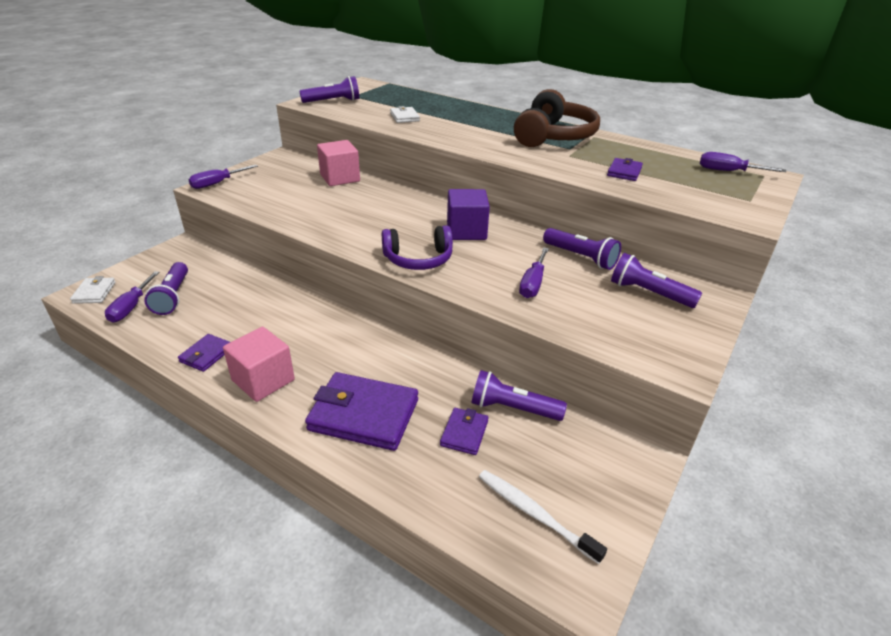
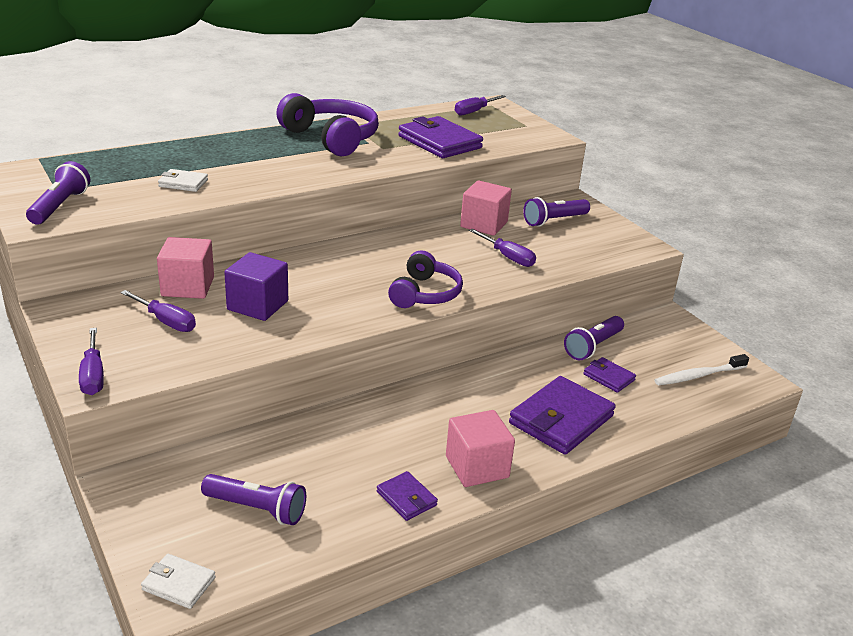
camera: 65 degrees left, 5 degrees down
purple screwdriver [105,271,159,322] -> purple screwdriver moved to [120,290,196,332]
purple cube [447,189,490,240] -> purple cube moved to [224,252,288,321]
brown headphones [514,89,600,147] -> purple headphones [276,93,379,156]
purple flashlight [543,228,621,270] -> pink cube [460,180,512,236]
purple wallet [607,158,643,181] -> purple wallet [398,116,483,158], size x1.99

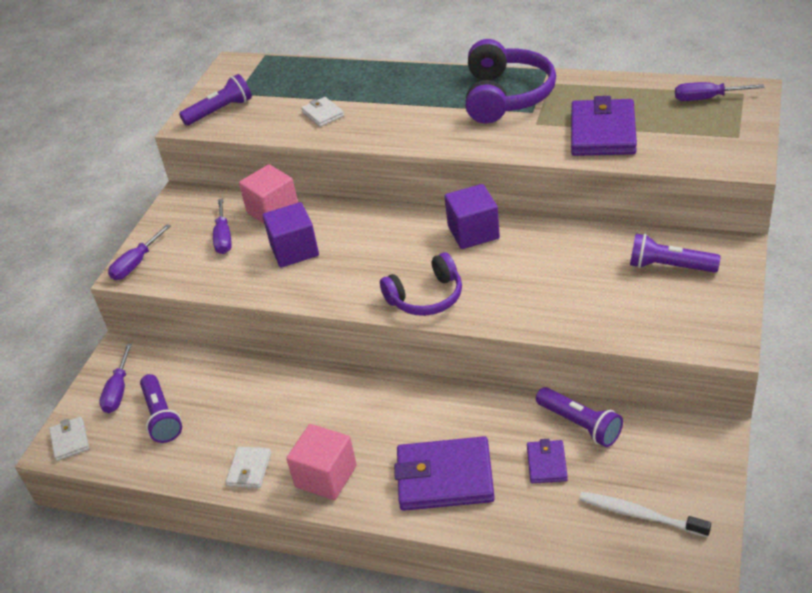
camera: 55 degrees right, 10 degrees up
purple wallet [377,471,438,521] -> white wallet [226,447,271,488]
pink cube [460,180,512,236] -> none
purple screwdriver [469,229,536,267] -> purple screwdriver moved to [99,343,132,413]
purple flashlight [564,316,624,360] -> purple flashlight turned 135 degrees counterclockwise [536,387,623,447]
none -> purple cube [445,184,500,249]

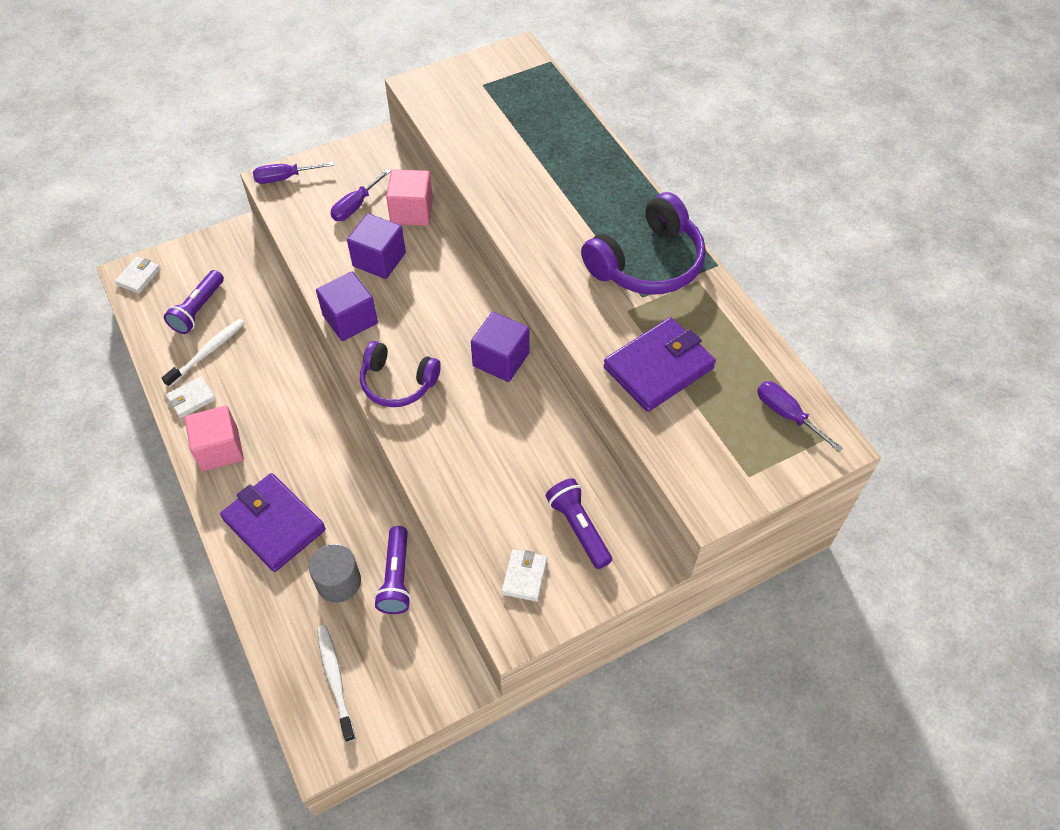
camera: 40 degrees right, 15 degrees up
purple screwdriver [99,343,132,413] -> none
purple flashlight [179,74,252,126] -> none
white wallet [301,97,344,127] -> white wallet moved to [502,550,547,602]
purple wallet [527,439,568,483] -> grey cylinder [309,544,361,603]
none -> white toothbrush [162,319,245,387]
none -> purple cube [316,272,378,341]

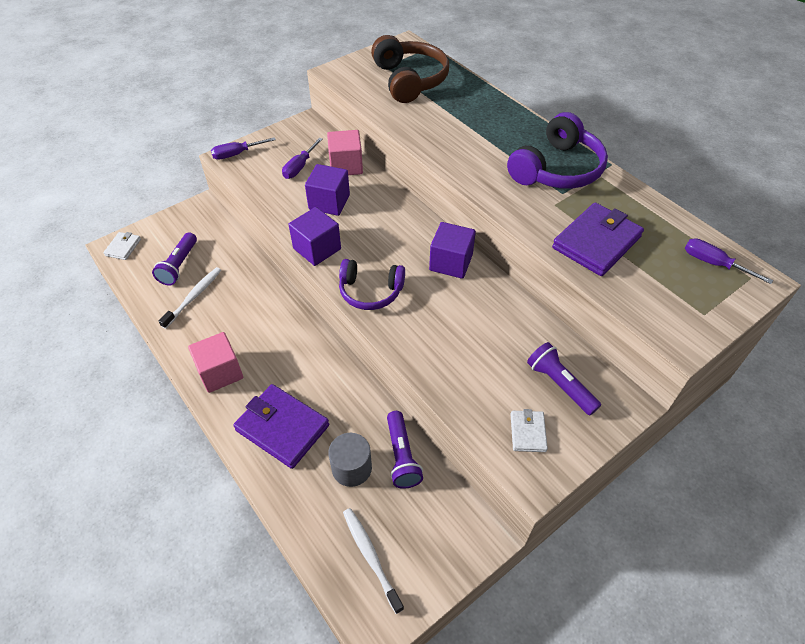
camera: 10 degrees left, 5 degrees down
white wallet [166,376,216,418] -> none
none -> brown headphones [371,35,449,103]

